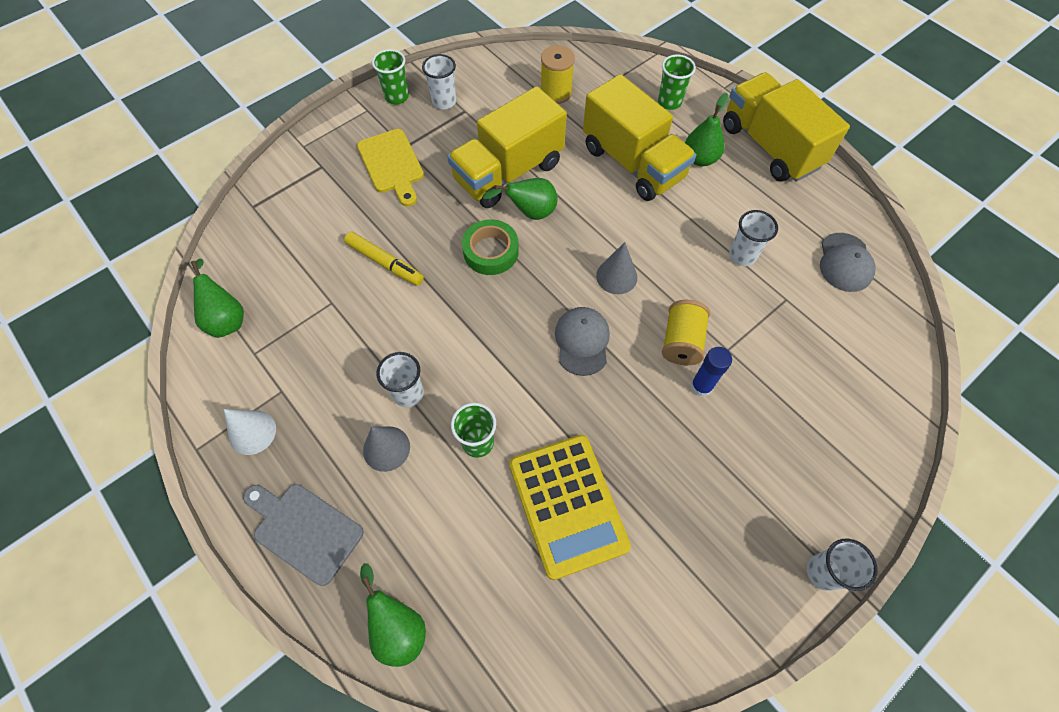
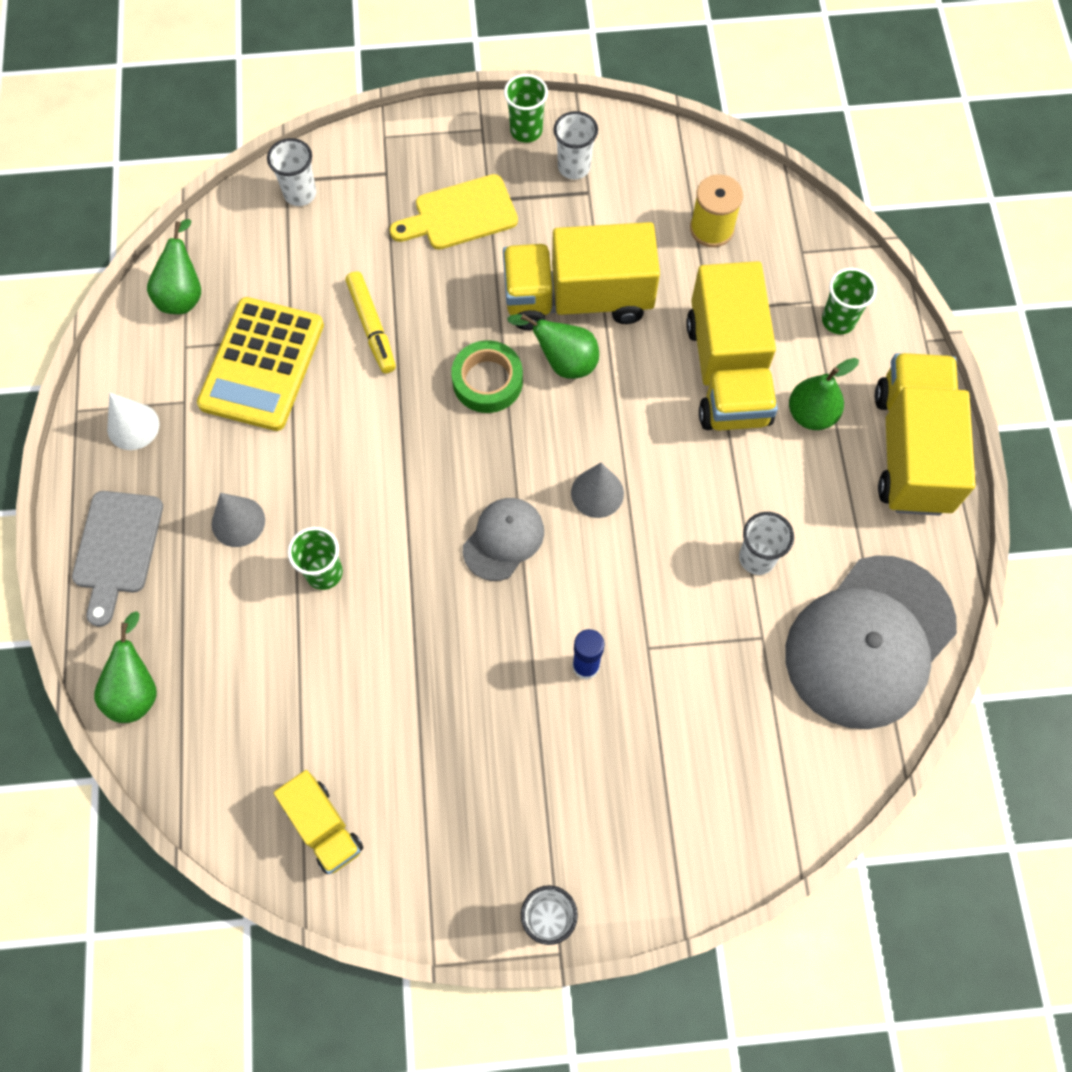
camera: 35 degrees right, 5 degrees up
grey cutting board [243,484,364,586] -> grey cutting board turned 150 degrees counterclockwise [72,491,163,627]
yellow cutting board [357,129,424,207] -> yellow cutting board turned 60 degrees clockwise [390,174,518,250]
white cup [377,352,424,407] -> white cup moved to [267,138,316,206]
yellow calculator [509,435,631,580] -> yellow calculator moved to [197,297,324,431]
yellow spool [662,300,710,365] -> none
grey cap [820,233,875,292] -> grey cap [785,555,957,729], size x2.01
none -> yellow truck [274,770,363,874]

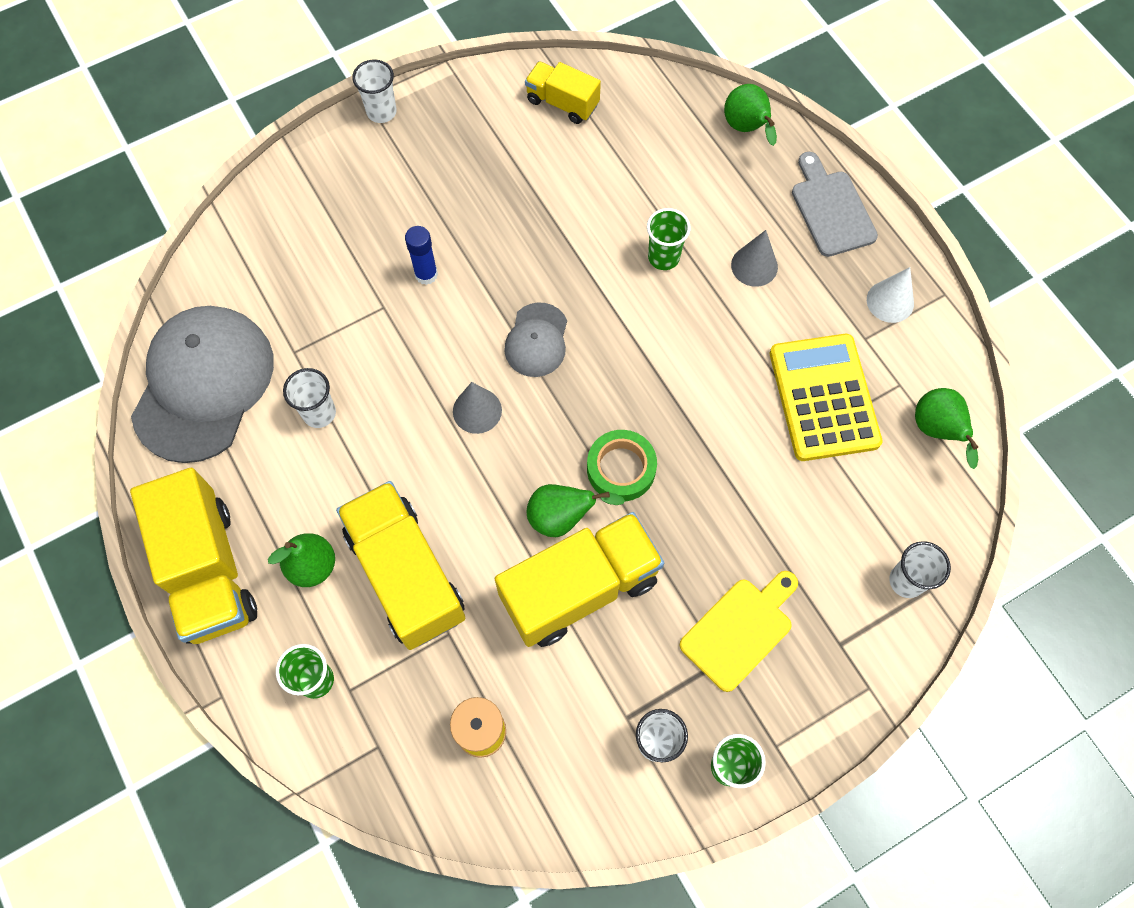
camera: 155 degrees right, 0 degrees up
yellow marker [345,271,396,373] -> none

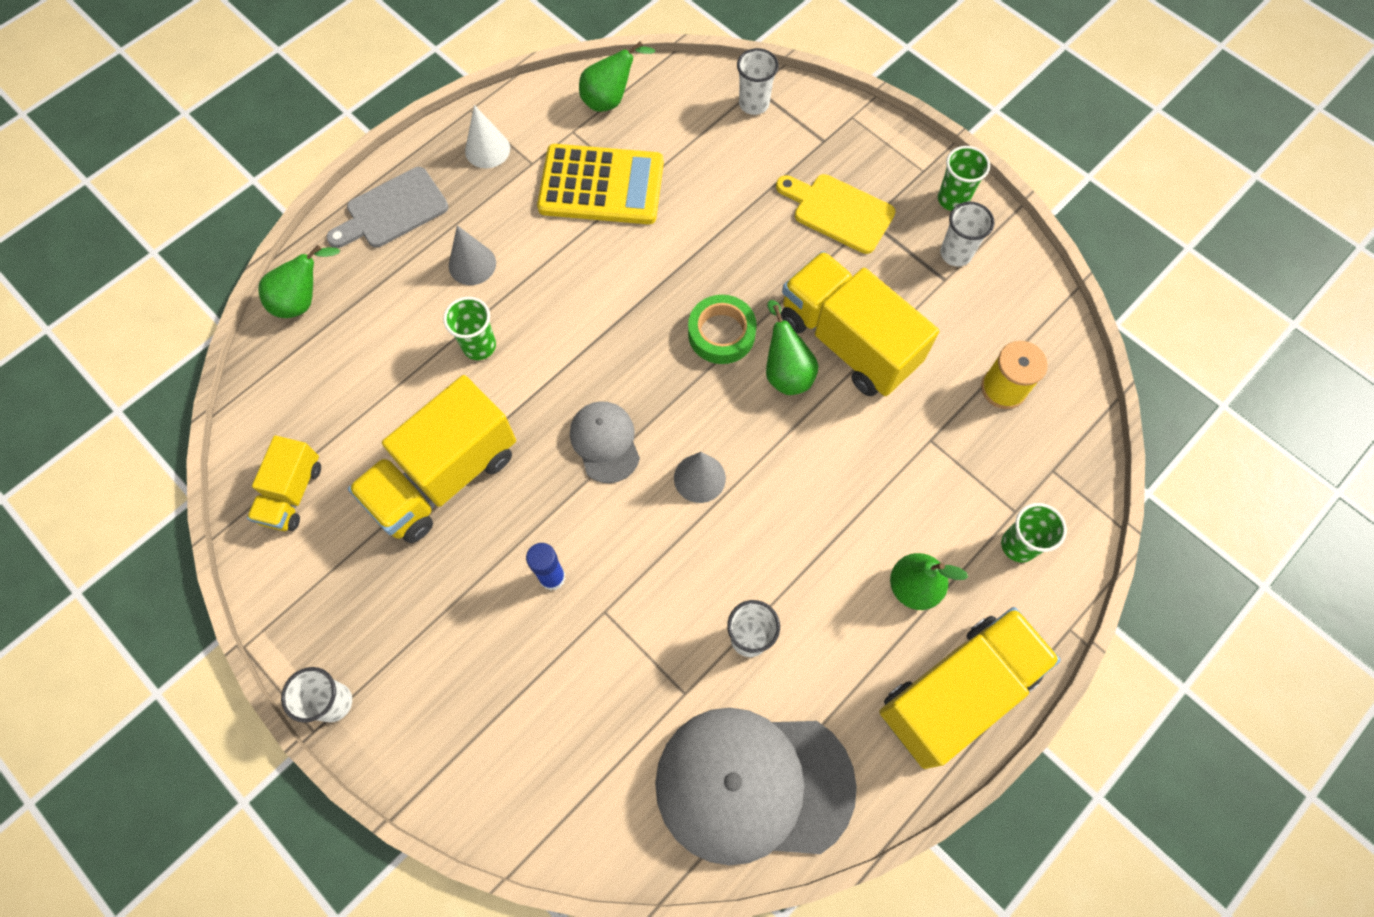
camera: 105 degrees left, 0 degrees up
yellow truck [336,481,465,650] -> yellow truck moved to [348,375,516,543]
grey cap [504,302,567,377] -> grey cap turned 105 degrees counterclockwise [570,401,640,483]
yellow calculator [770,334,882,461] -> yellow calculator turned 150 degrees counterclockwise [537,144,664,224]

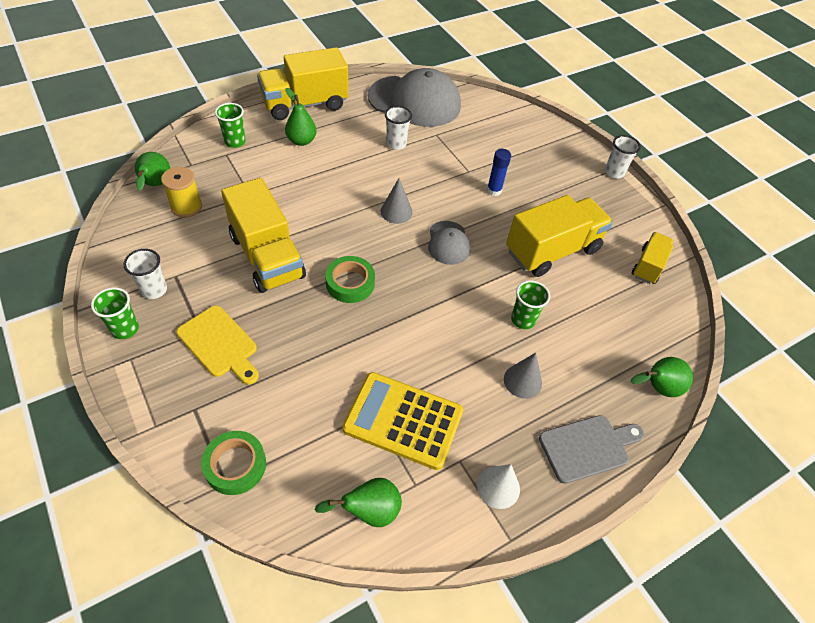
camera: 170 degrees left, 15 degrees down
white cup [737,48,779,115] -> green tape [201,431,266,495]
green pear [766,300,818,395] -> green pear moved to [135,152,170,191]

